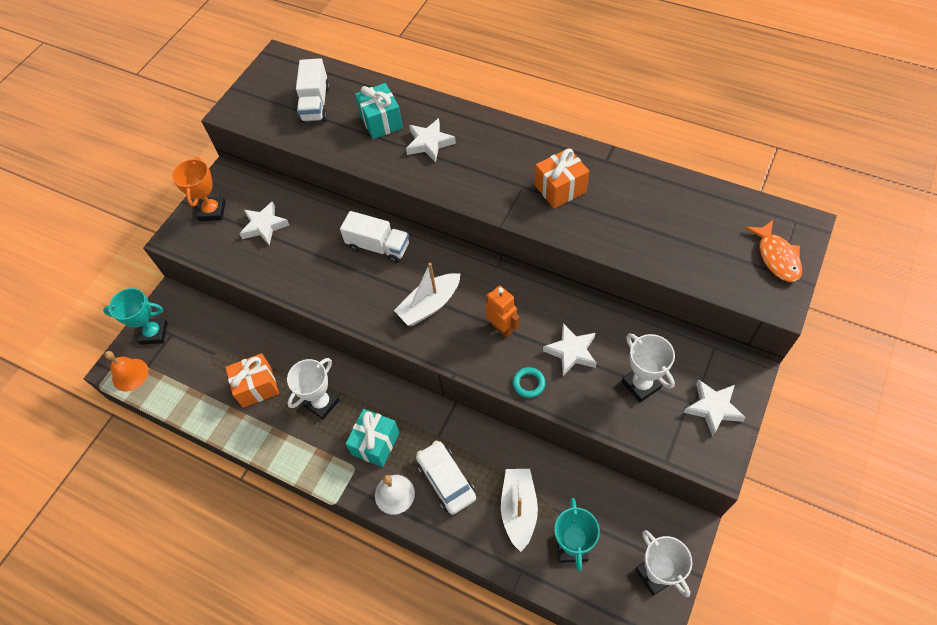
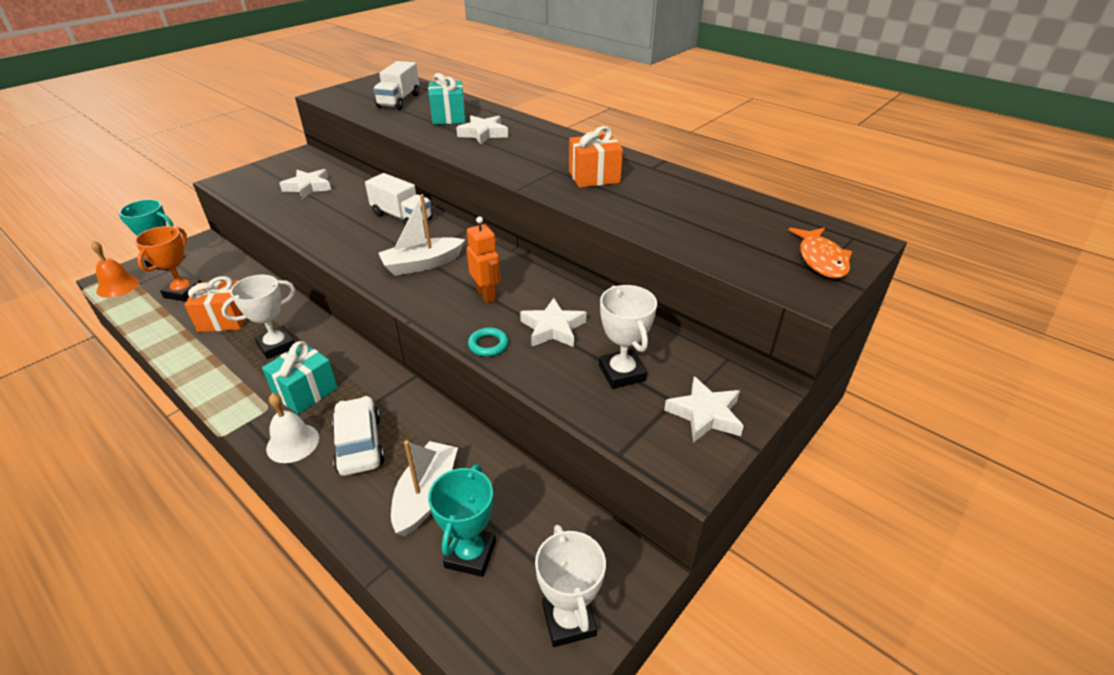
camera: 10 degrees right, 20 degrees down
orange trophy [172,157,226,221] -> orange trophy moved to [135,226,202,302]

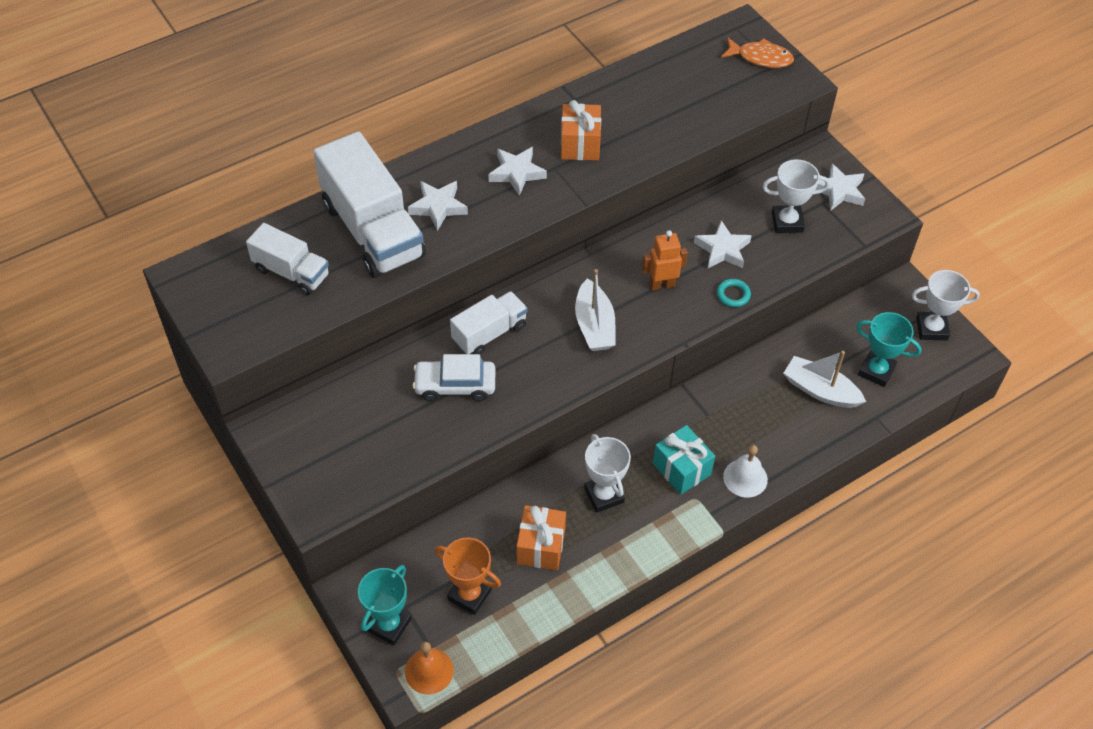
camera: 75 degrees left, 15 degrees up
white star [279,169,331,199] -> white star moved to [488,147,547,196]
white car [332,396,385,476] -> white car moved to [412,354,495,401]
turquoise gift [428,73,466,125] -> white truck [313,131,426,278]

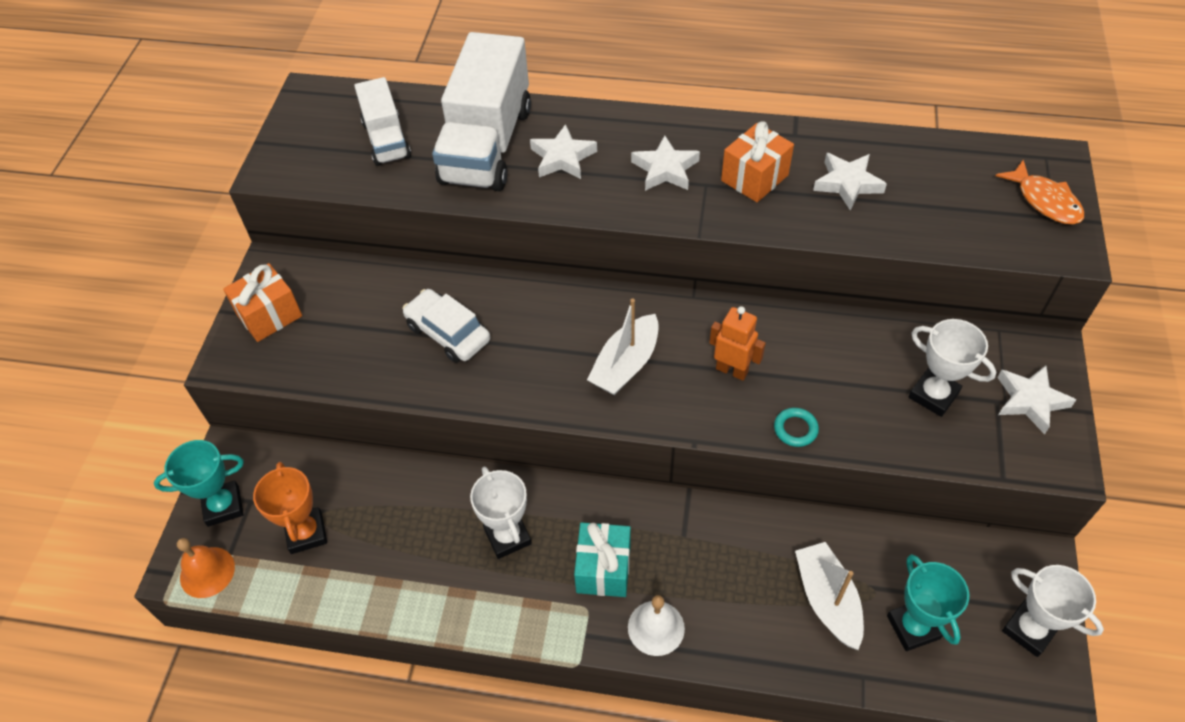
camera: 45 degrees right, 0 degrees up
white truck [450,291,527,355] -> none
orange gift [516,505,566,570] -> orange gift moved to [223,263,302,342]
white trophy [584,434,631,513] -> white trophy turned 45 degrees counterclockwise [470,467,532,559]
white star [694,220,752,268] -> white star moved to [813,153,887,210]

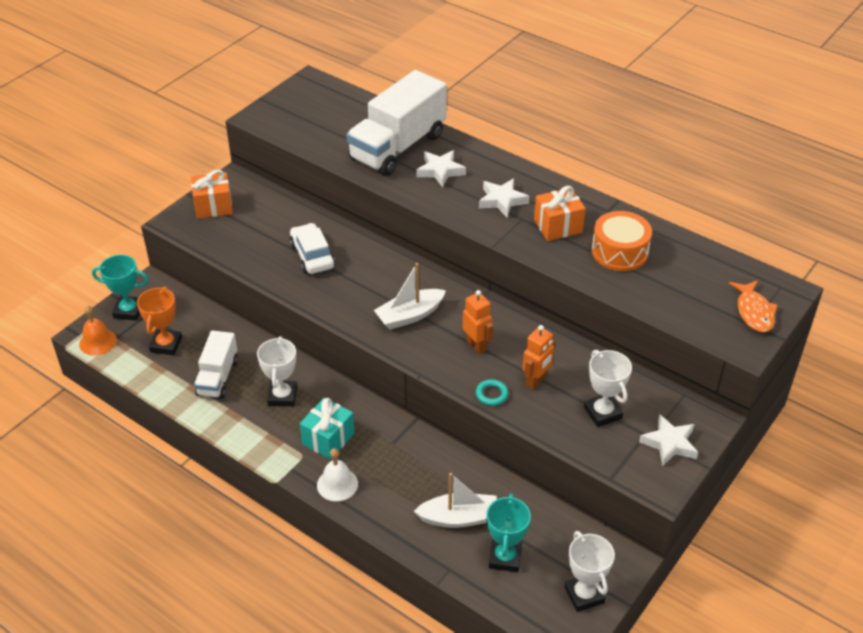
camera: 25 degrees right, 10 degrees down
white truck [354,77,411,166] -> white truck moved to [194,330,238,399]
white boat [795,542,864,650] -> white boat turned 75 degrees clockwise [414,473,497,528]
white star [813,153,887,210] -> orange drum [592,211,652,271]
none -> orange robot [522,325,555,389]

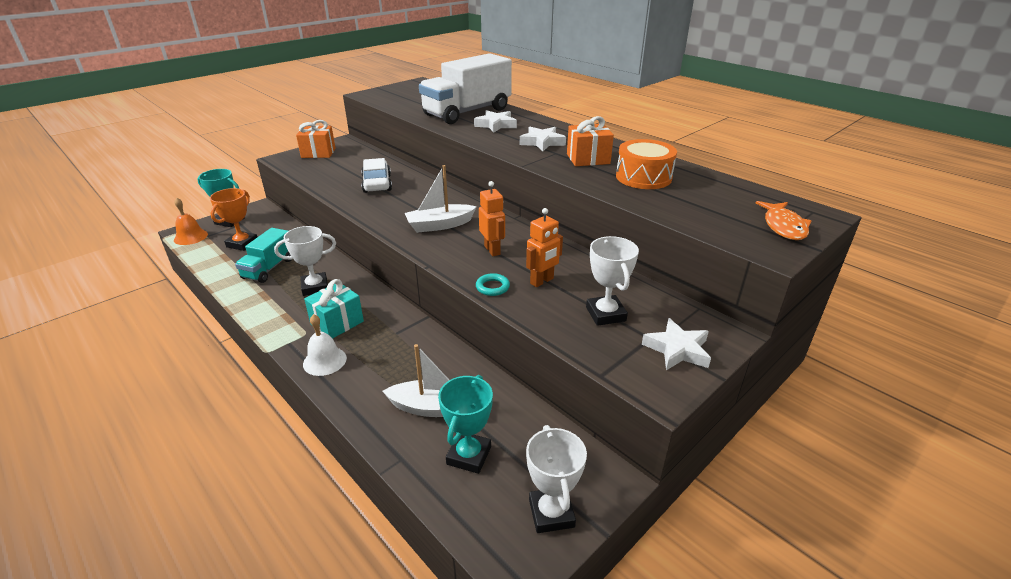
camera: 10 degrees right, 10 degrees down
white truck [194,330,238,399] -> turquoise truck [235,228,291,283]
white trophy [257,336,297,407] -> white trophy turned 60 degrees clockwise [274,226,336,296]

